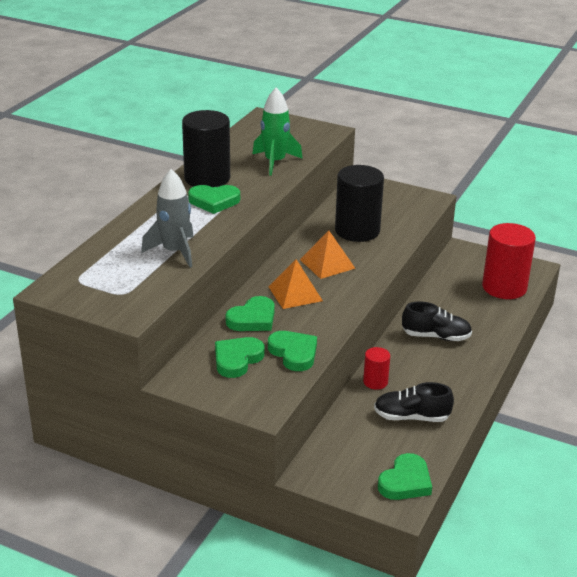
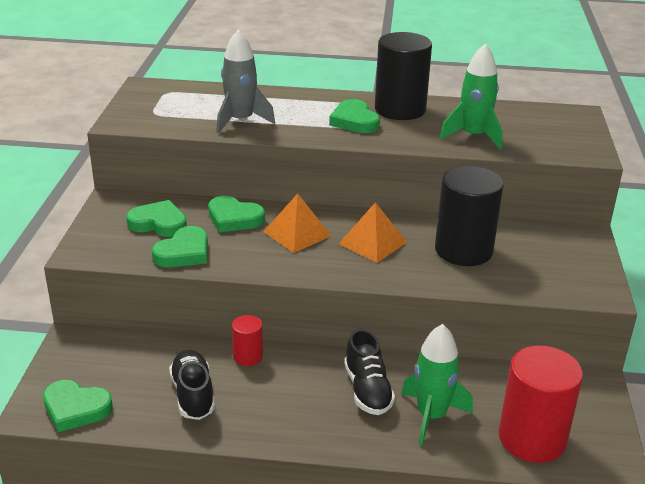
camera: 70 degrees right, 0 degrees up
none -> green rocket [401,324,473,446]

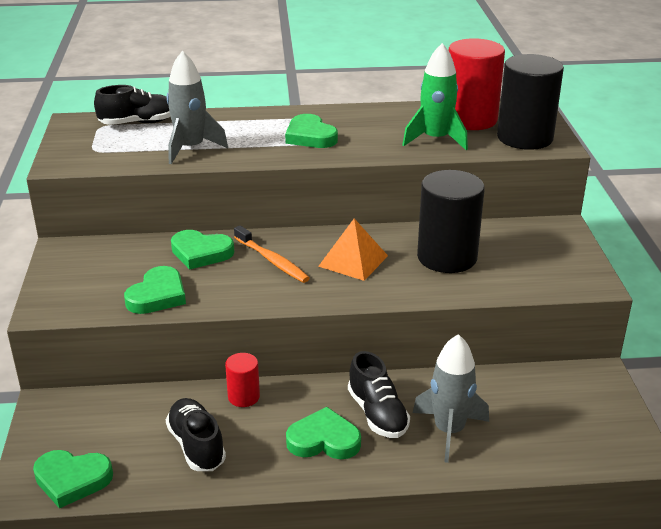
camera: 10 degrees left, 0 degrees up
green heart [126,200,187,237] -> green heart moved to [286,407,361,459]
orange pyramid [263,193,331,253] -> orange toothbrush [234,225,310,283]
black cylinder [375,32,432,120] -> black cylinder moved to [497,54,564,150]
green rocket [401,324,473,446] -> grey rocket [413,334,489,463]
red cylinder [499,345,583,463] -> red cylinder moved to [449,38,505,130]
none -> black shoe [94,85,171,125]

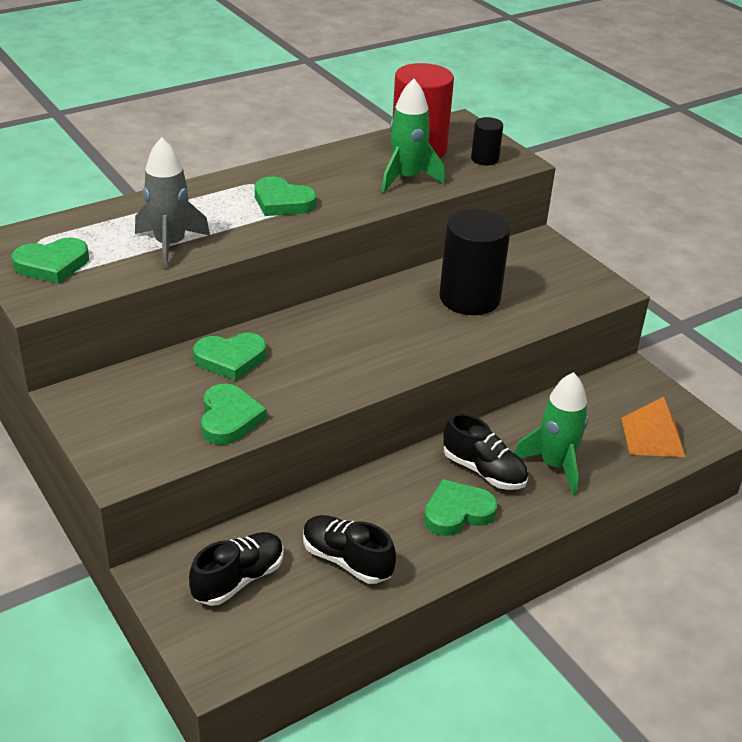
camera: 30 degrees left, 5 degrees up
green heart [33,450,113,509] -> green heart moved to [12,238,89,284]
black shoe [94,85,171,125] -> black shoe moved to [189,532,284,606]
red cylinder [225,353,260,407] -> none
orange toothbrush [234,225,310,283] -> none
orange pyramid [318,218,388,281] -> orange pyramid moved to [621,397,686,457]
grey rocket [413,334,489,463] -> green rocket [514,372,588,495]
black cylinder [497,54,564,150] -> black cylinder [471,117,503,166], size x0.49

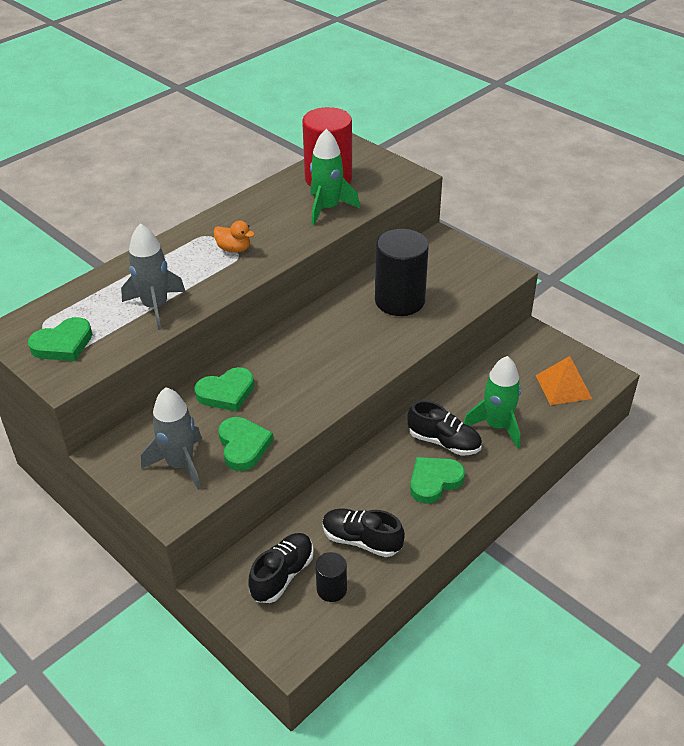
camera: 10 degrees left, 5 degrees up
green heart [255,177,317,216] -> orange duck [213,221,255,253]
black cylinder [471,117,503,166] -> black cylinder moved to [315,552,347,602]
none -> grey rocket [141,387,202,490]

